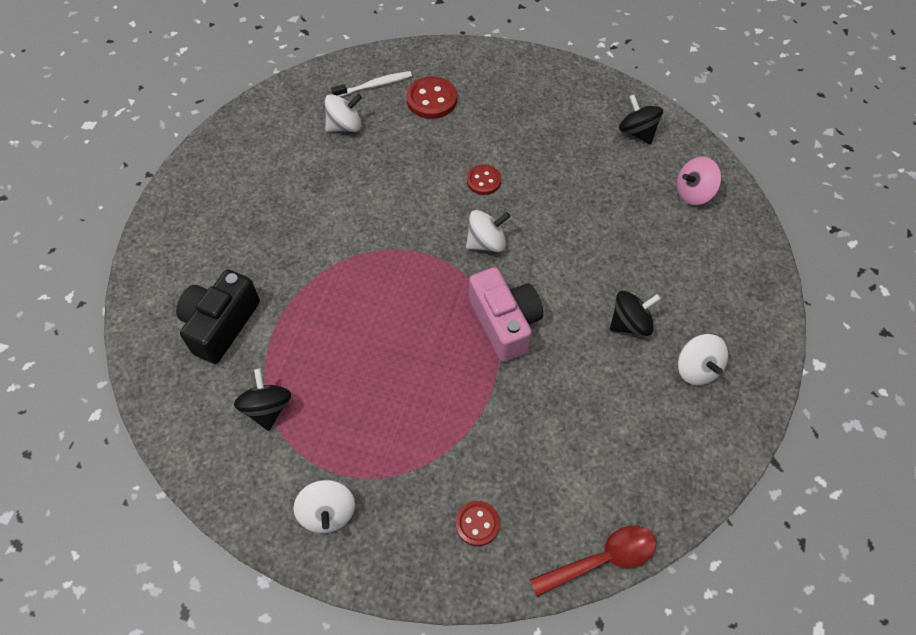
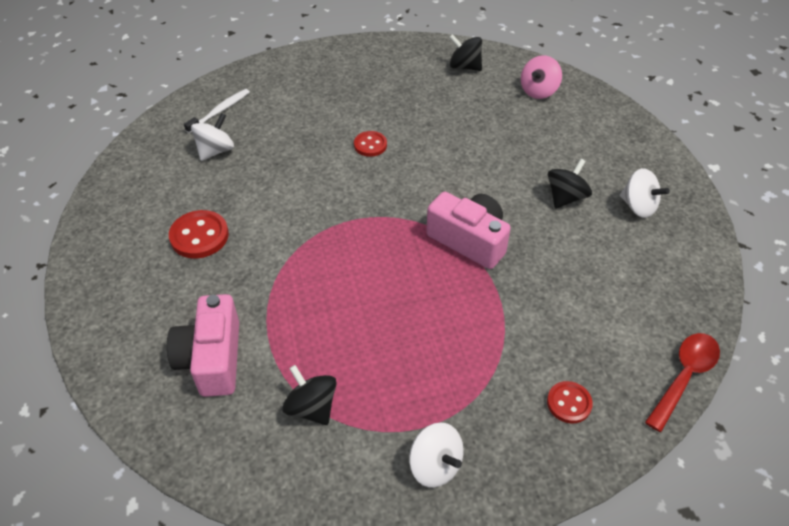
camera: 30 degrees left, 10 degrees down
black camera [176,270,260,364] -> pink camera [167,294,239,397]
red button [406,76,457,119] -> red button moved to [169,210,229,259]
white spinning top [466,210,510,252] -> none

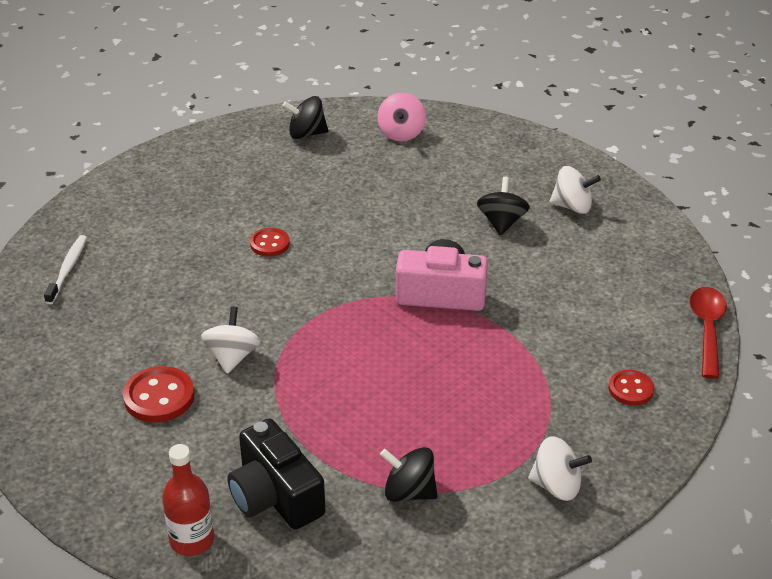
camera: 30 degrees left, 10 degrees down
pink camera [167,294,239,397] -> black camera [227,419,325,530]
white spinning top [191,113,234,161] -> white spinning top moved to [201,307,261,374]
none -> red bottle [162,444,214,556]

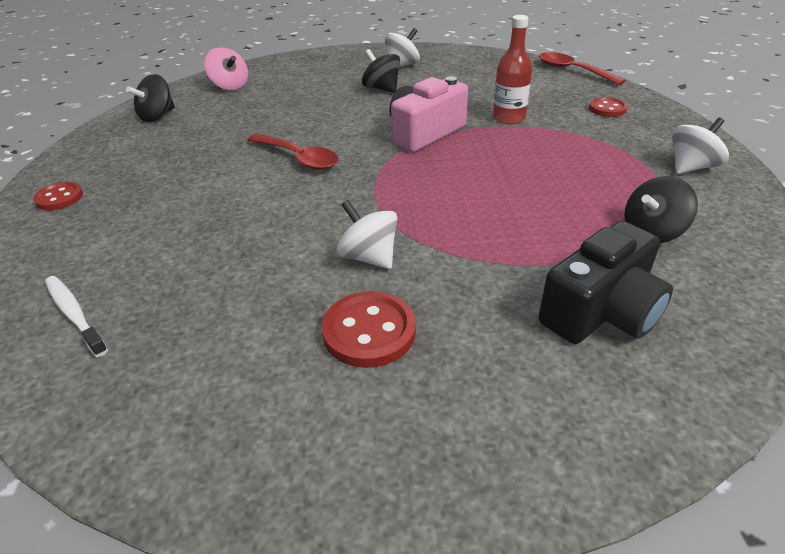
camera: 50 degrees left, 0 degrees up
red bottle [162,444,214,556] -> red bottle moved to [493,15,532,124]
black camera [227,419,325,530] -> black camera turned 45 degrees counterclockwise [539,221,673,344]
red button [250,228,290,257] -> red button moved to [33,182,83,211]
none -> red spoon [248,134,339,170]

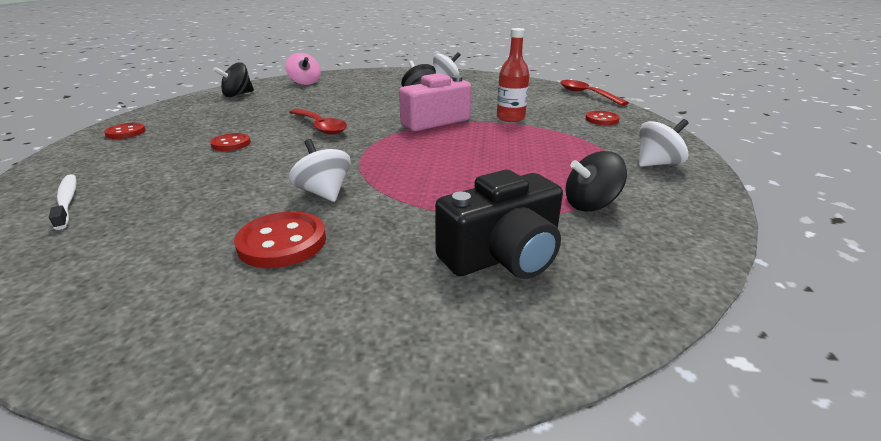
camera: 10 degrees right, 10 degrees down
none -> red button [210,133,251,151]

